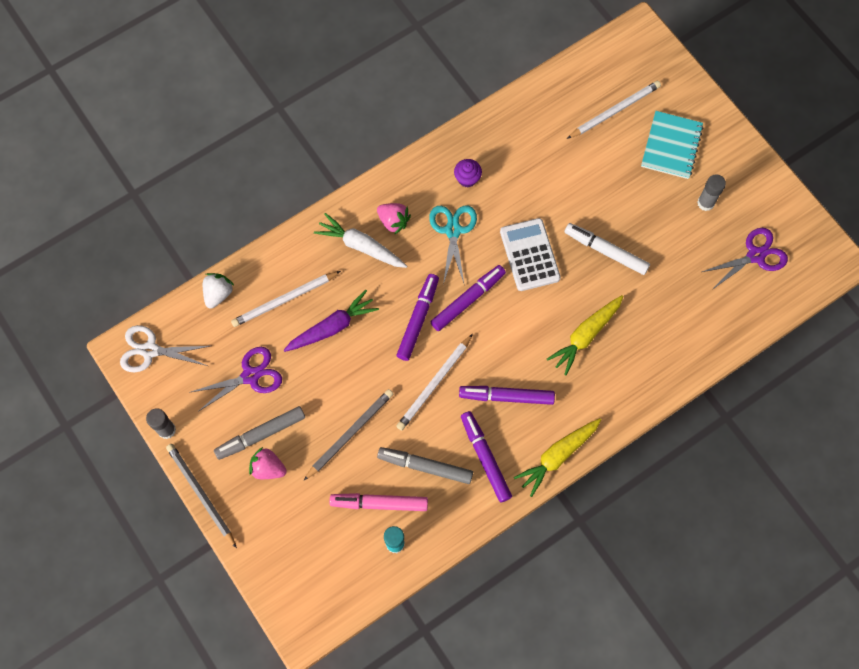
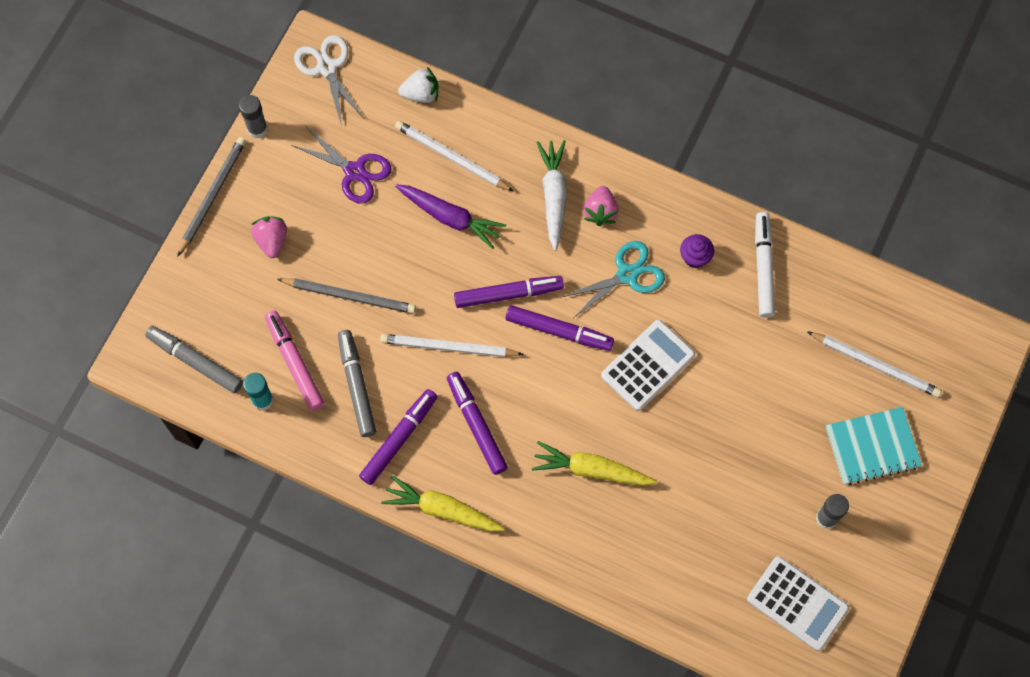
camera: 60 degrees right, 0 degrees up
grey marker [214,406,305,460] -> grey marker moved to [145,326,243,394]
white marker [565,223,650,275] -> white marker moved to [755,212,775,318]
purple scissors [702,228,788,290] -> white calculator [747,556,849,651]

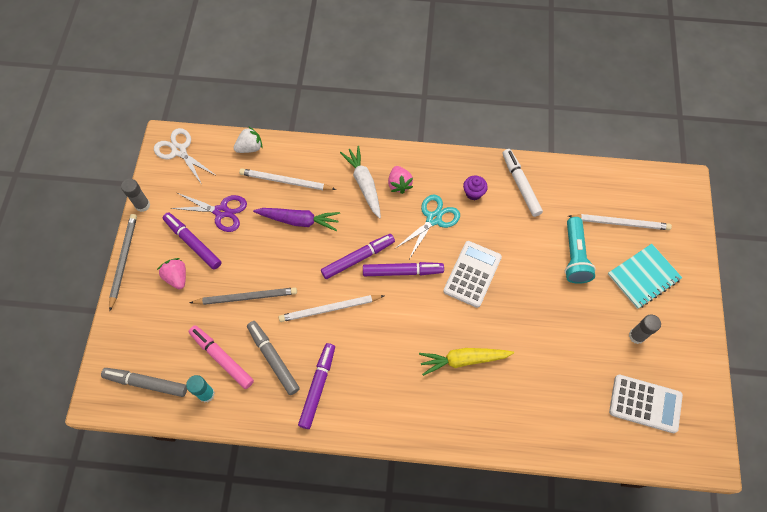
camera: 20 degrees left, 5 degrees down
yellow carrot [381,475,505,531] -> none
purple marker [447,372,508,475] -> purple marker moved to [163,212,221,270]
none -> turquoise flashlight [565,217,596,284]

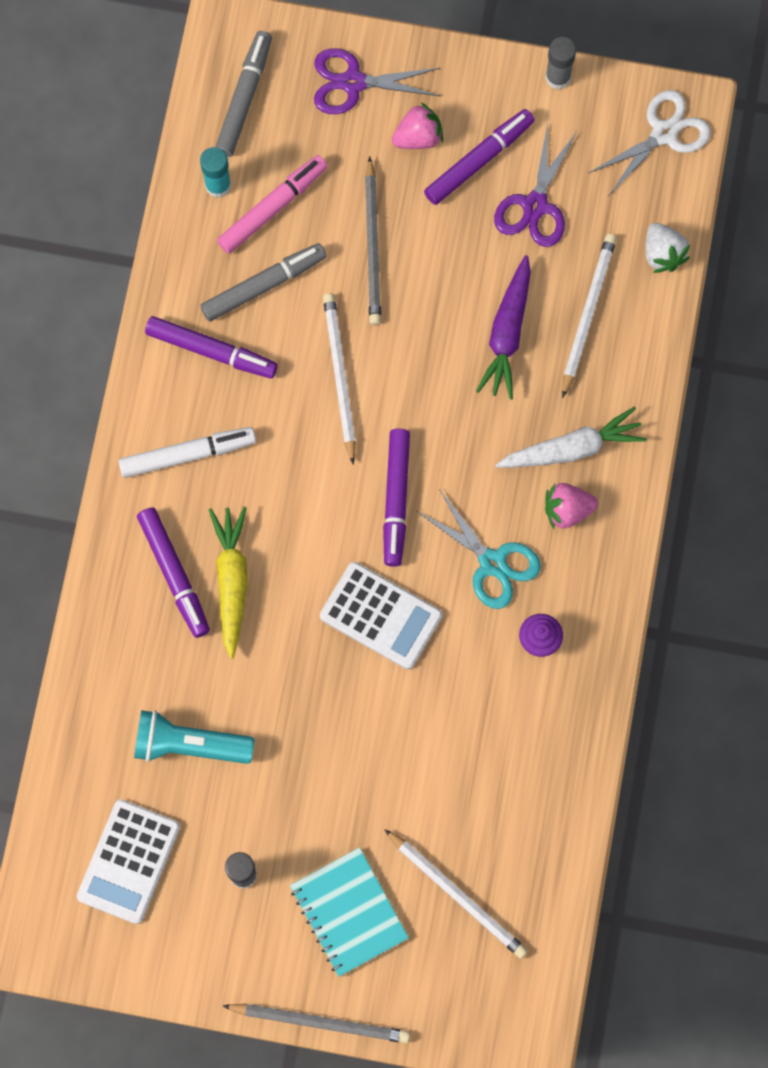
camera: 95 degrees right, 10 degrees up
grey pencil [109,214,137,311] -> grey pencil moved to [222,1004,410,1043]
purple marker [321,234,395,279] -> purple marker moved to [137,507,210,638]
white marker [503,149,543,217] -> white marker moved to [118,427,256,478]
turquoise flashlight [565,217,596,284] -> turquoise flashlight moved to [134,710,255,764]
white pencil [568,214,672,230] -> white pencil turned 60 degrees counterclockwise [384,829,528,959]
none -> purple scissors [314,48,440,114]

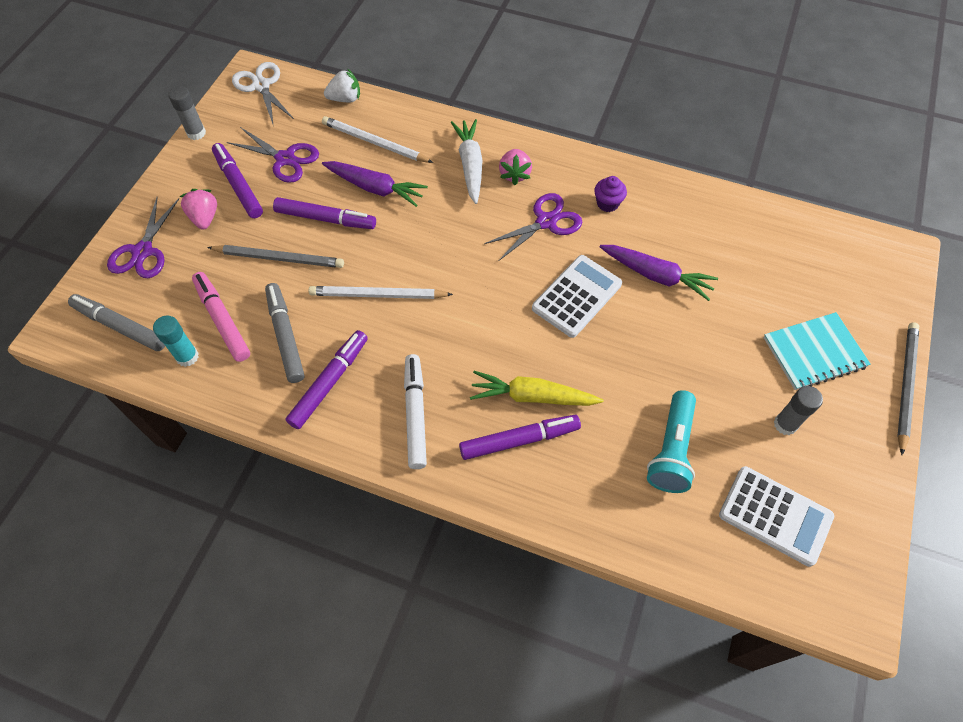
camera: 80 degrees left, 15 degrees down
purple marker [383,429,410,567] -> purple marker moved to [273,197,376,229]
white pencil [384,829,528,959] -> none
turquoise scissors [418,489,541,609] -> purple scissors [484,193,582,261]
none -> purple carrot [600,245,718,301]

